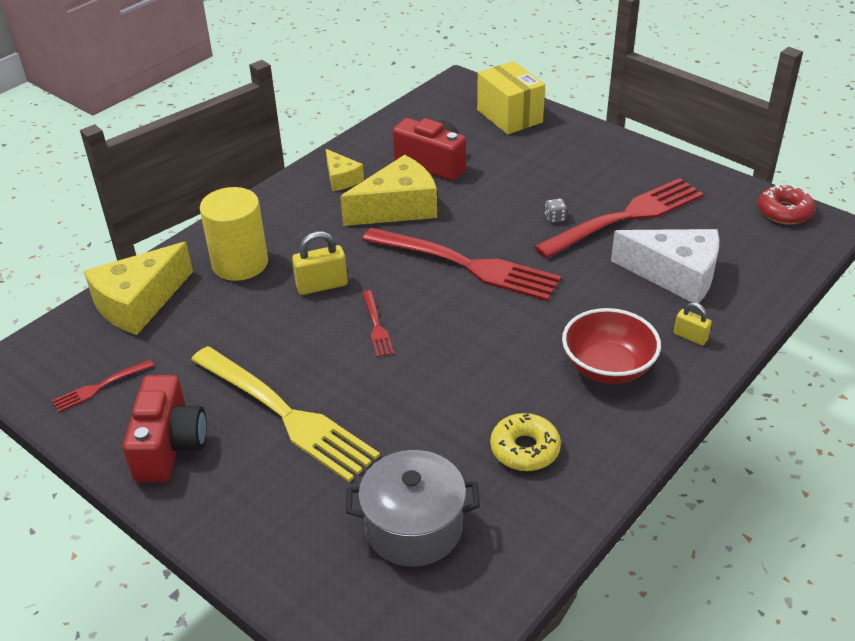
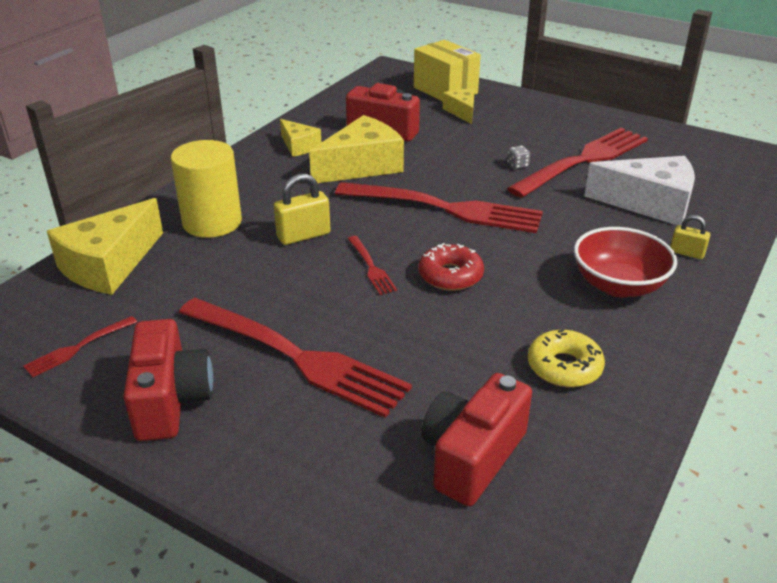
camera: 10 degrees left, 5 degrees down
yellow fork [191,346,380,482] -> red fork [179,298,412,418]
grey pot [346,450,480,567] -> red camera [421,373,532,506]
red donut [758,184,815,225] -> red donut moved to [419,243,484,291]
none -> yellow cheese [443,89,475,124]

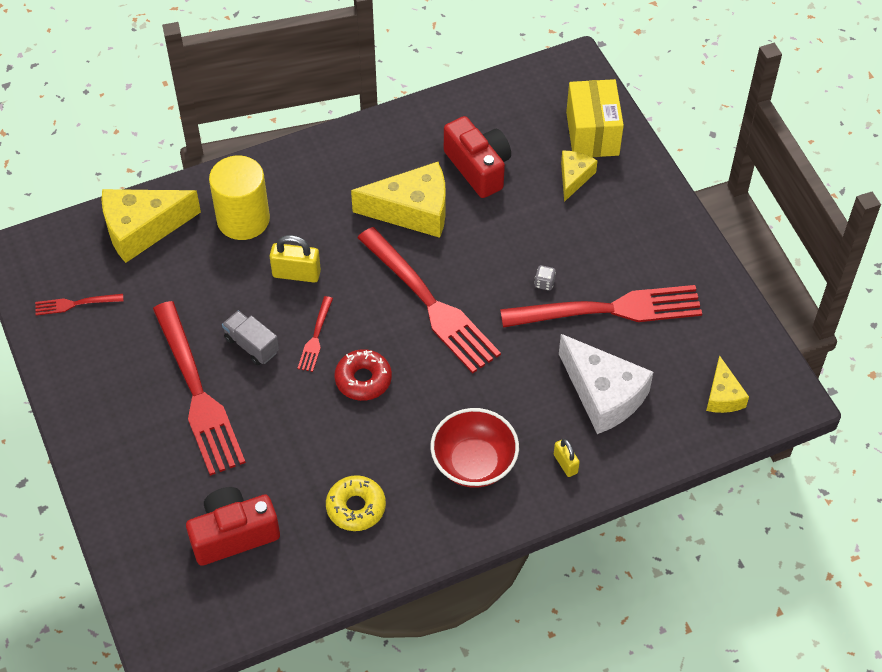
camera: 35 degrees right, 20 degrees up
red camera [123,319,213,441] -> none
yellow cheese [280,119,321,157] -> yellow cheese moved to [706,355,749,413]
none -> grey truck [222,310,279,365]

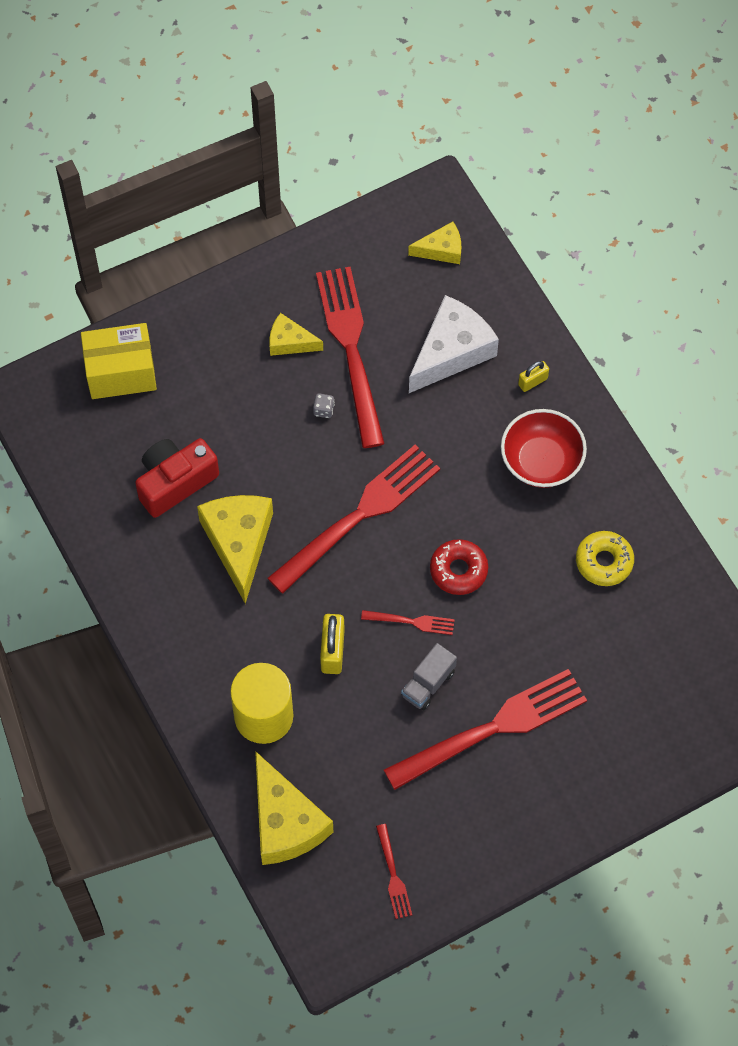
camera: 95 degrees left, 10 degrees up
red camera [186,487,280,566] -> none
yellow cheese [561,151,598,202] -> yellow cheese moved to [269,313,323,356]

